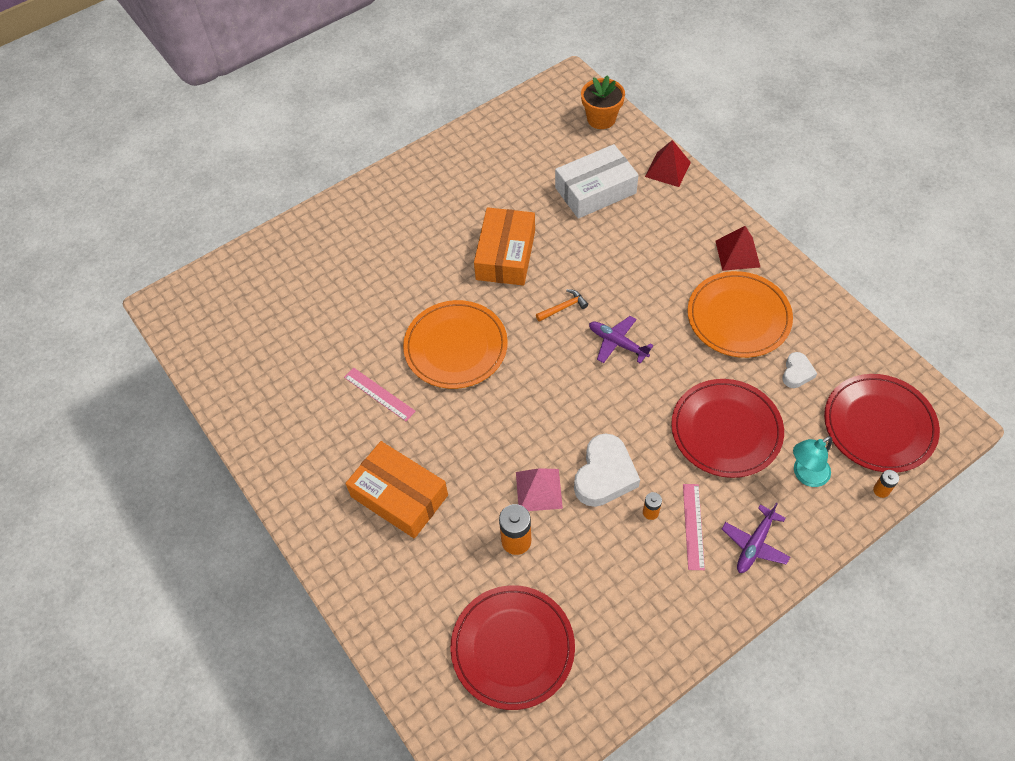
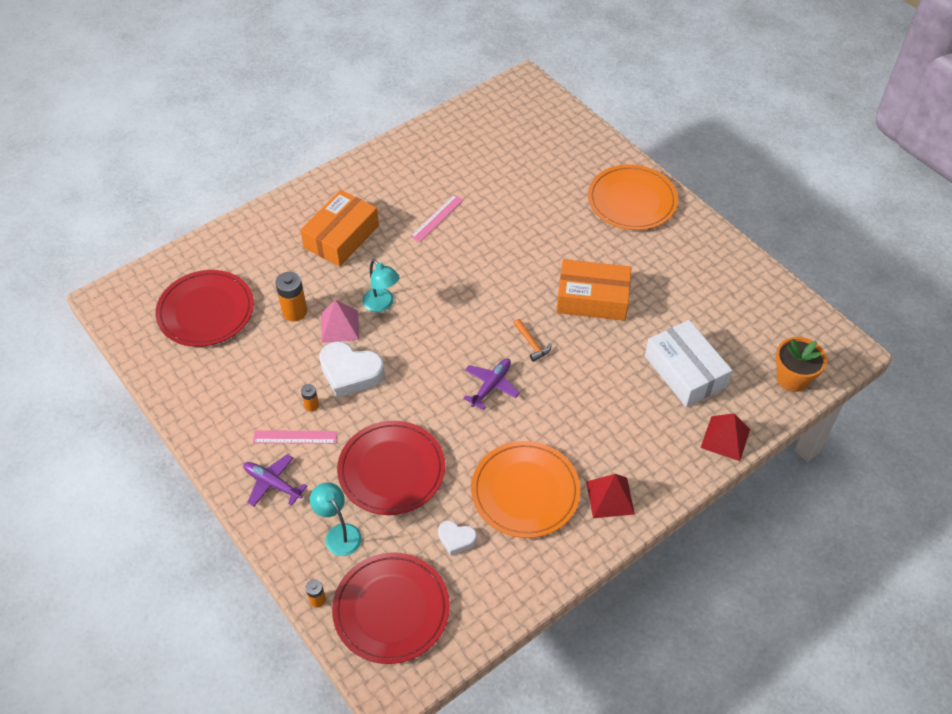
camera: 85 degrees right, 5 degrees down
orange plate [403,300,508,389] -> orange plate moved to [588,165,678,230]
none -> turquoise lamp [363,259,399,312]

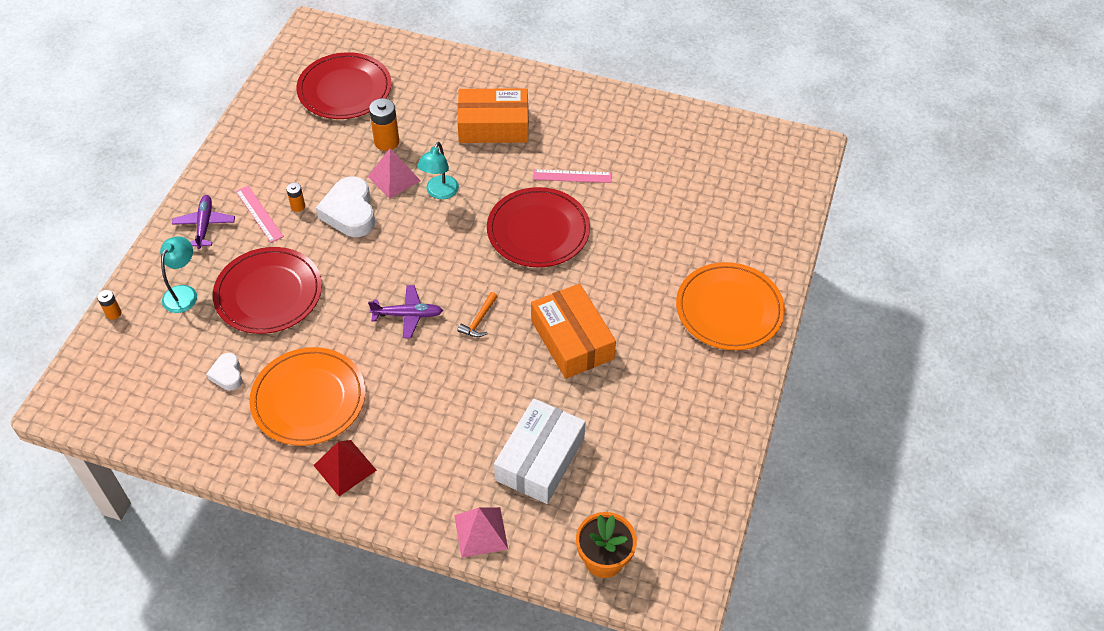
camera: 55 degrees right, 0 degrees up
red plate [332,553,450,664] -> red plate moved to [487,187,590,267]
red pyramid [701,413,750,461] -> pink pyramid [454,507,508,558]

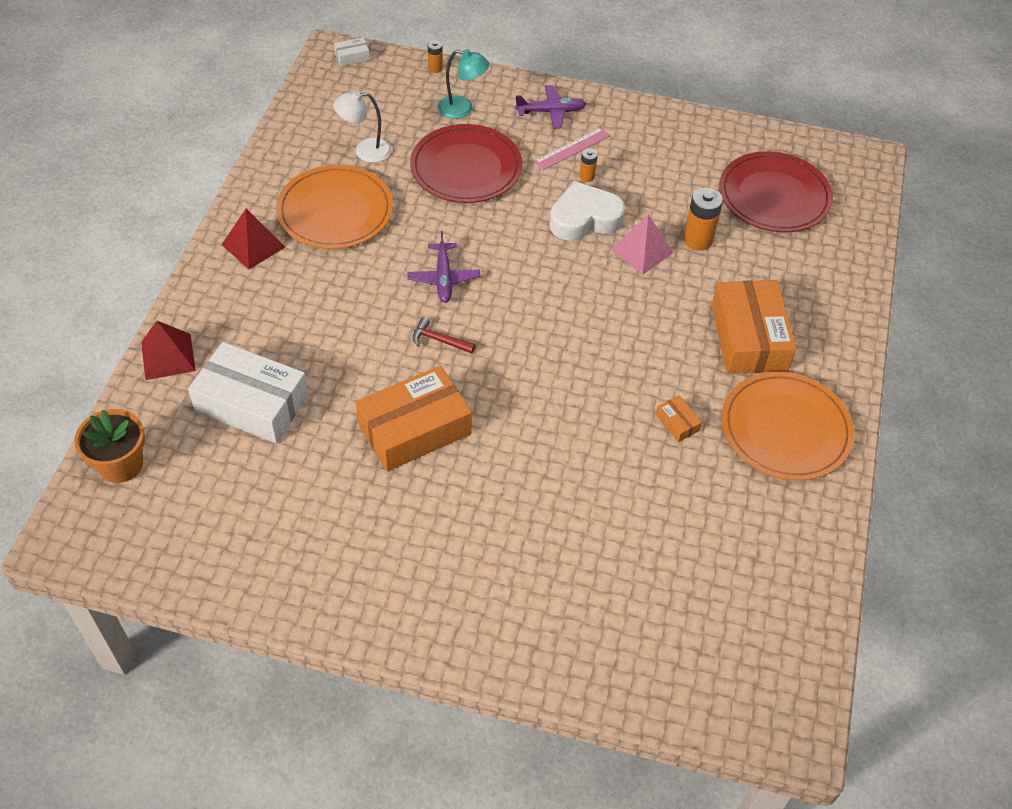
camera: 85 degrees right, 0 degrees up
white heart [206,353,242,391] -> white lamp [333,90,392,163]
turquoise lamp [417,142,459,199] -> none
pink pyramid [454,507,508,558] -> red pyramid [141,321,196,380]
orange hammer [457,292,498,337] -> red hammer [413,317,475,354]
red plate [487,187,590,267] -> none
pink ruler [533,169,612,183] -> orange box [656,395,702,442]
orange plate [676,262,785,350] -> orange plate moved to [722,372,854,481]
none -> white box [334,38,370,66]

